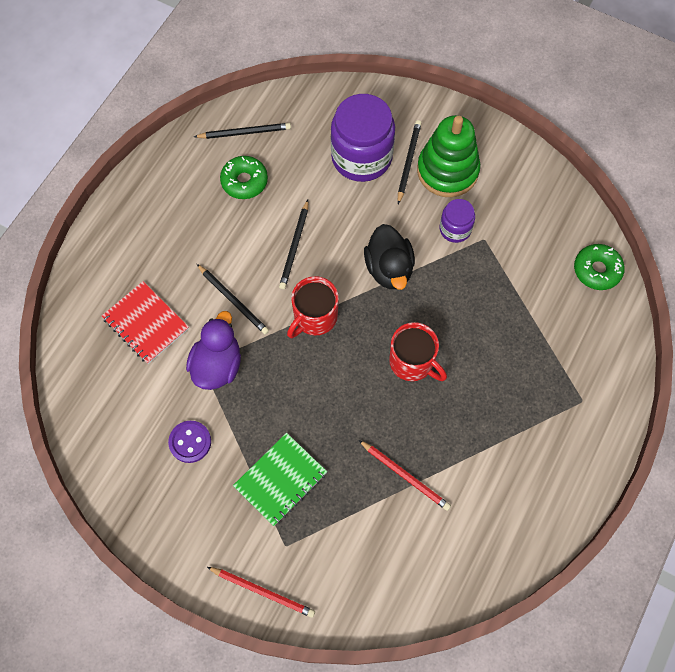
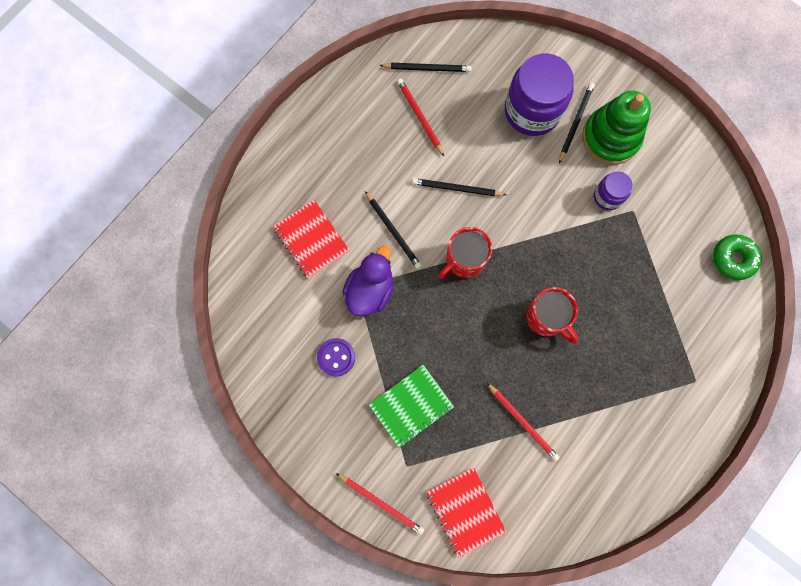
camera: 10 degrees right, 10 degrees up
green donut [220,156,268,199] -> red pencil [397,79,444,156]
black pencil [279,200,308,289] -> black pencil turned 75 degrees clockwise [412,178,506,196]
black duck [364,224,415,290] -> none
none -> red notebook [427,467,507,558]

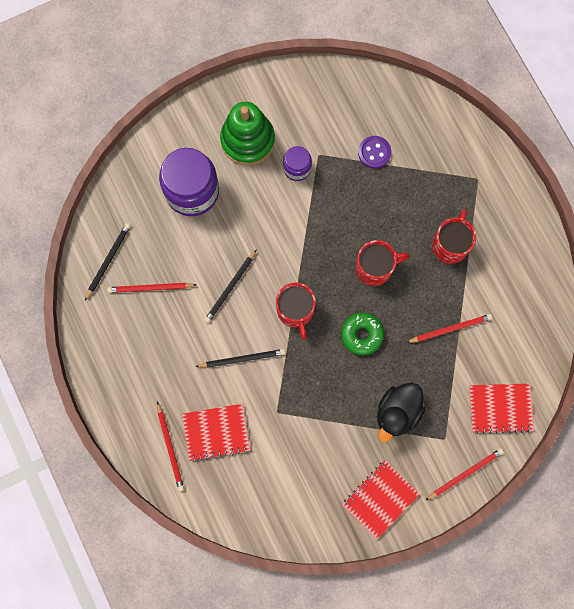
camera: 65 degrees left, 0 degrees up
purple button [317,338,355,376] -> purple button moved to [358,136,391,169]
purple duck [342,246,393,316] -> none
green notebook [369,365,454,448] -> black duck [377,382,425,442]
black pencil [559,83,595,164] -> none
green donut [713,234,762,280] -> green donut moved to [341,313,384,355]
none -> red pencil [157,401,184,491]
none -> red notebook [342,460,420,540]
none -> red mug [432,209,476,264]

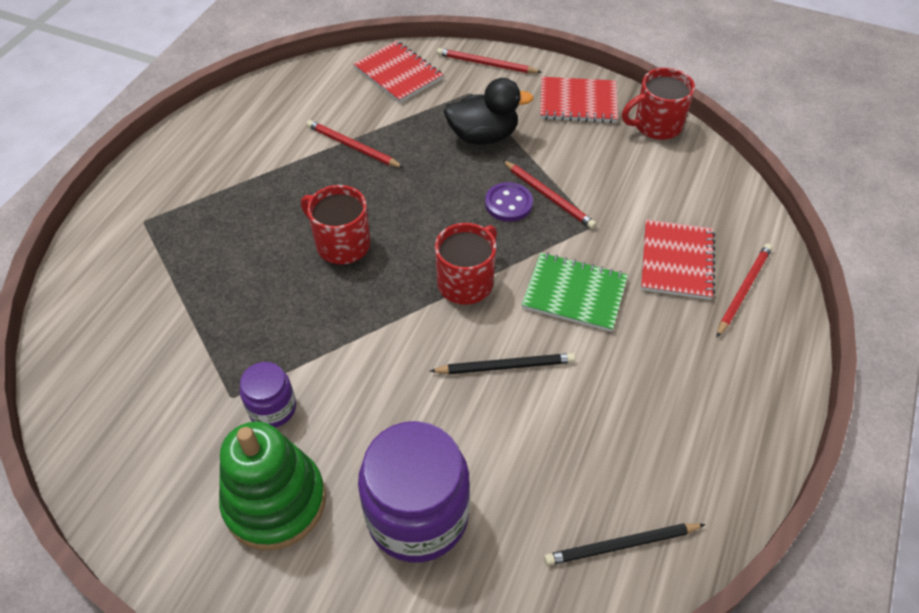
camera: 130 degrees left, 25 degrees down
red pencil [107,283,196,293] -> red pencil moved to [502,160,596,229]
red notebook [182,404,250,462] -> red notebook turned 60 degrees clockwise [641,219,715,300]
black pencil [195,349,285,368] -> green notebook [522,253,628,332]
green donut [341,313,384,355] -> none
purple button [358,136,391,169] -> purple button moved to [485,182,533,222]
red mug [432,209,476,264] -> red mug moved to [622,68,695,140]

